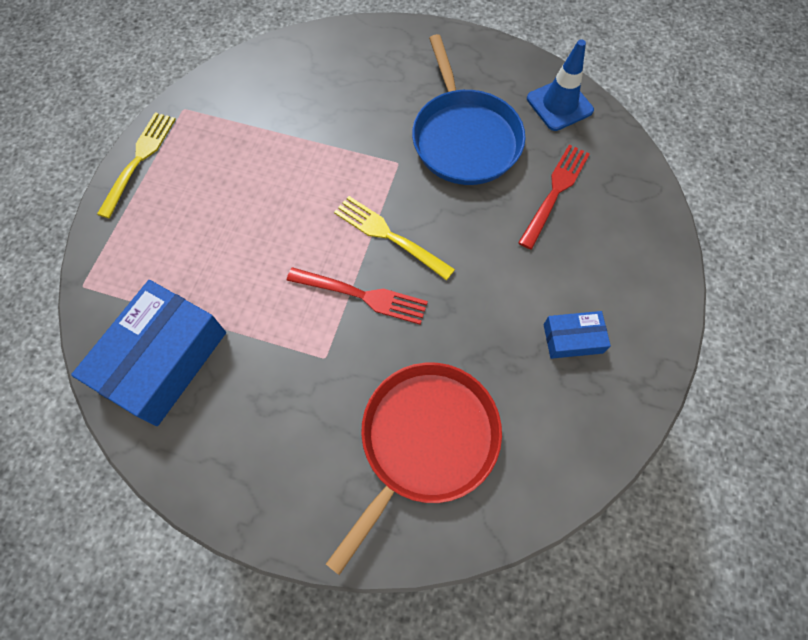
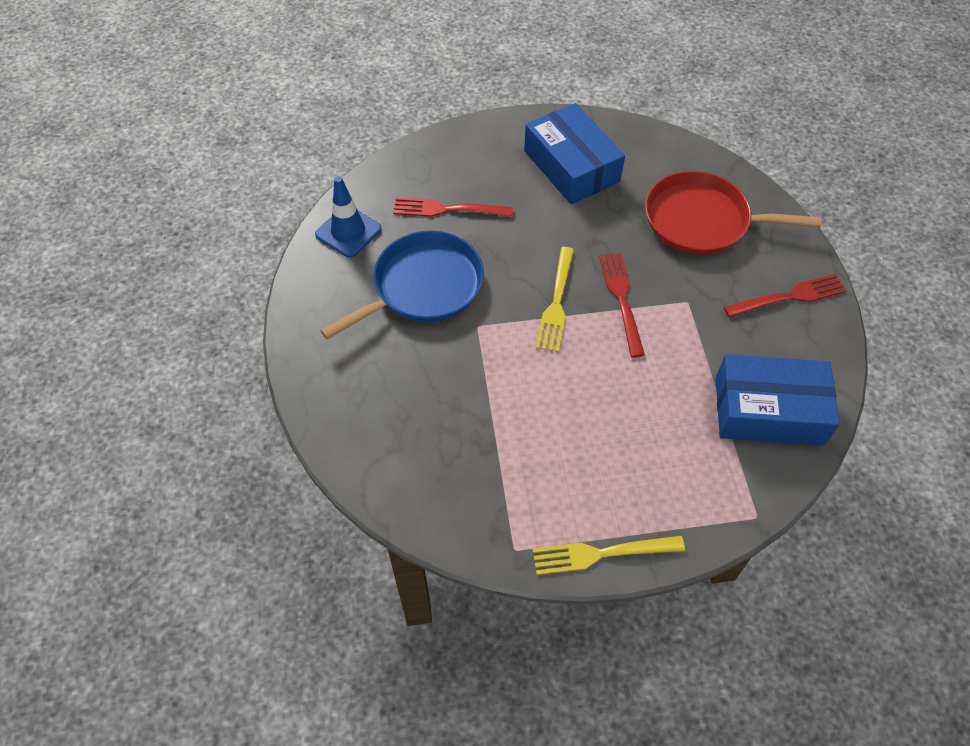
camera: 115 degrees left, 10 degrees down
blue box [543,311,611,359] -> blue box [524,103,625,204], size x2.06
none -> red fork [724,274,847,318]

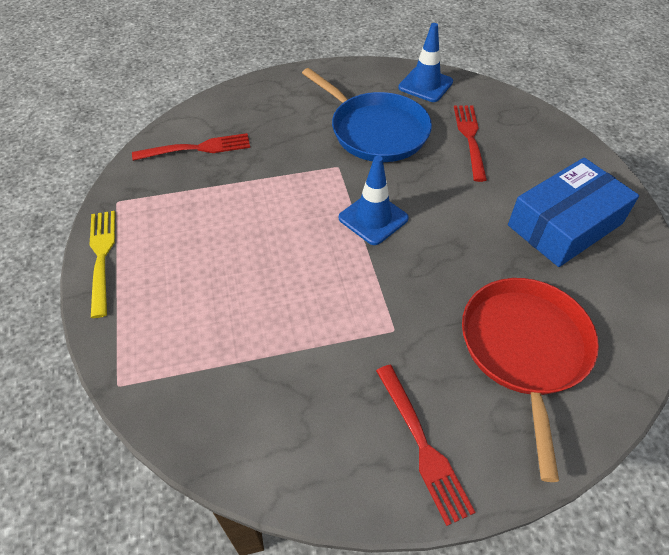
camera: 85 degrees right, 5 degrees down
yellow fork [536,247,574,352] -> blue traffic cone [339,156,409,245]
red fork [599,253,645,357] -> red fork moved to [132,133,250,161]
blue box [716,354,840,446] -> none

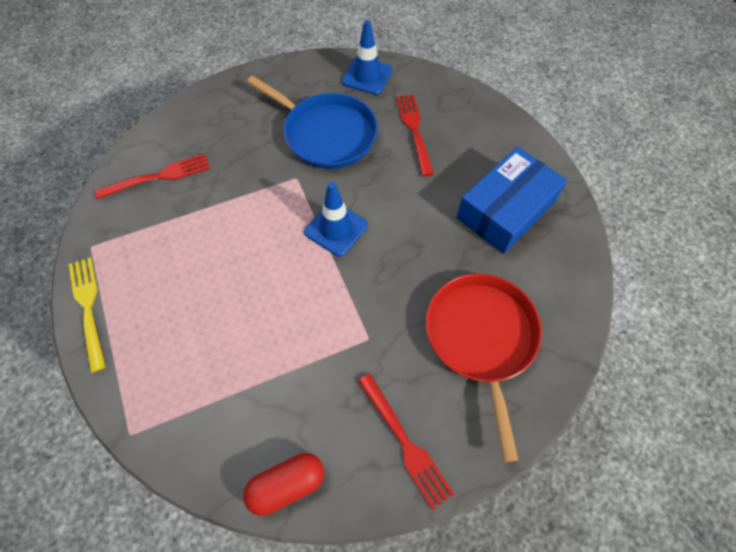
camera: 10 degrees left, 10 degrees up
none -> red capsule [243,453,324,516]

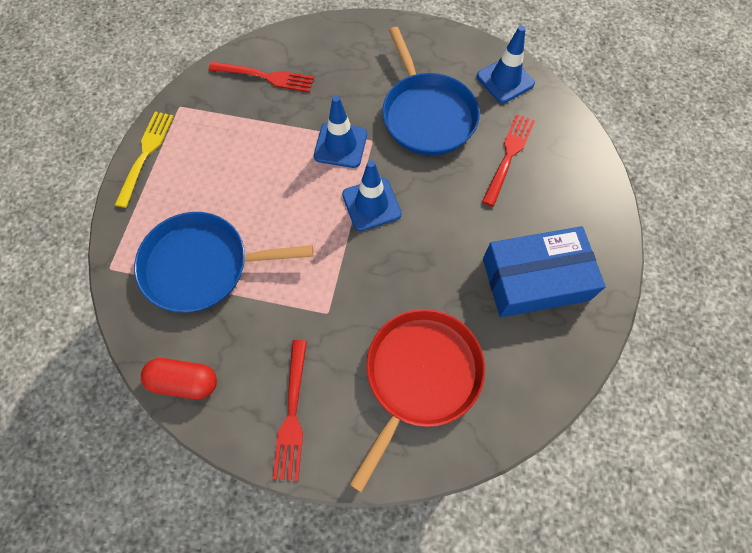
camera: 35 degrees right, 5 degrees up
none -> blue pan [134,212,313,313]
none -> blue traffic cone [314,96,367,168]

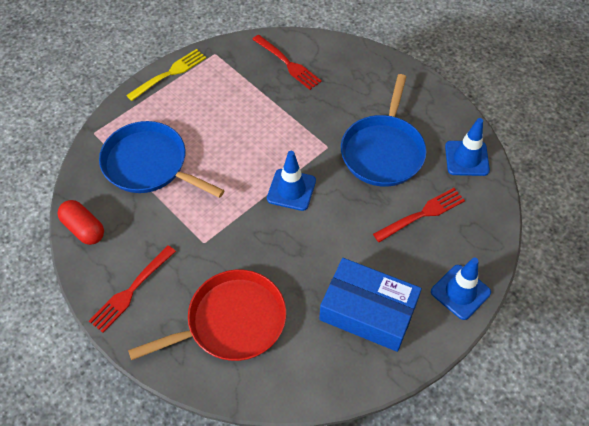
camera: 35 degrees right, 10 degrees down
blue traffic cone [314,96,367,168] -> blue traffic cone moved to [431,258,491,320]

